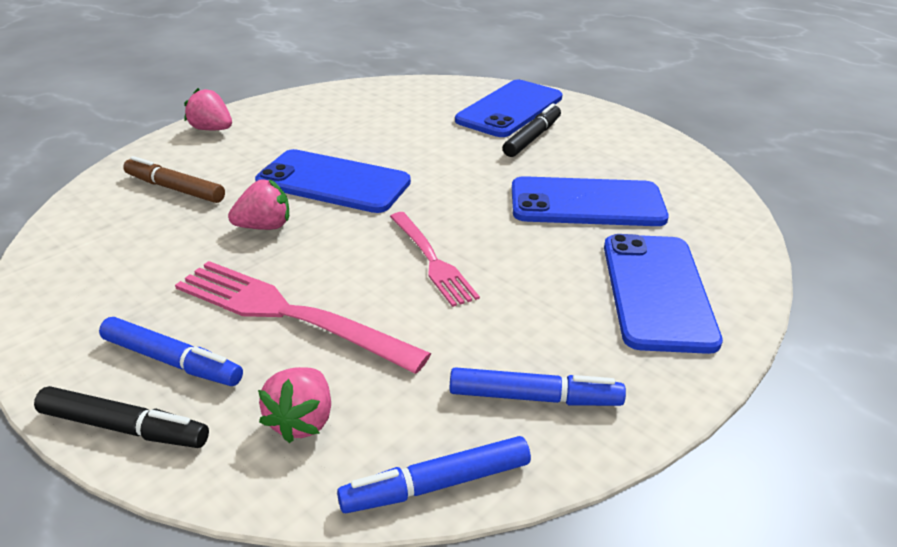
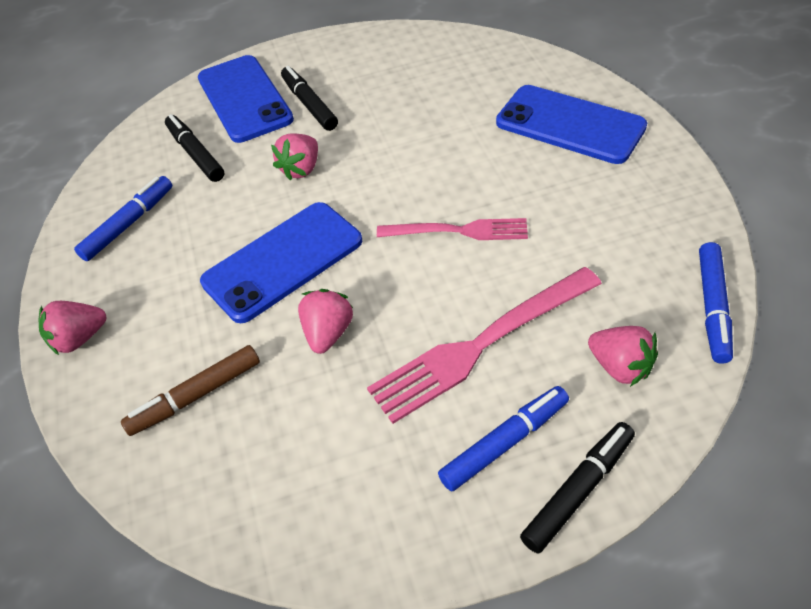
camera: 55 degrees left, 15 degrees up
blue marker [450,367,626,406] -> blue marker moved to [74,176,172,261]
blue phone [512,176,669,226] -> none
none -> black marker [165,114,224,182]
none -> pink strawberry [271,133,318,181]

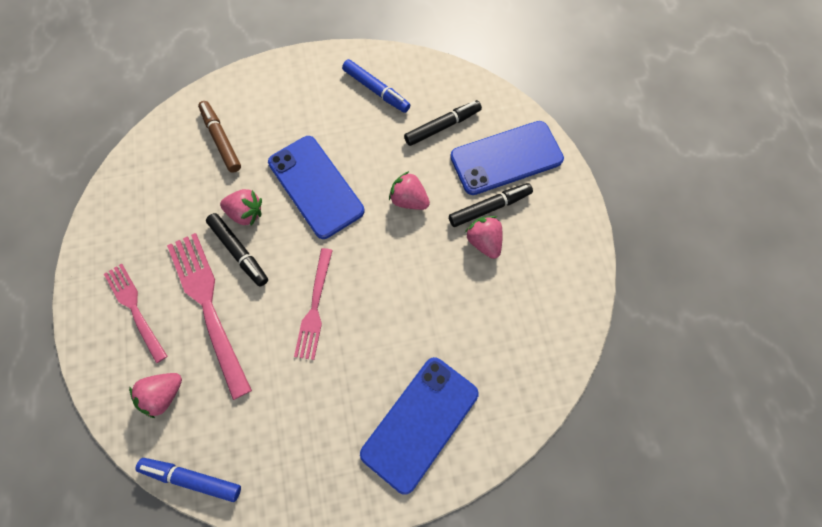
camera: 90 degrees right, 20 degrees up
pink strawberry [39,301,106,355] -> pink strawberry moved to [465,216,503,259]
blue marker [438,386,569,491] -> pink fork [104,264,167,363]
black marker [520,422,635,554] -> black marker moved to [206,213,268,287]

